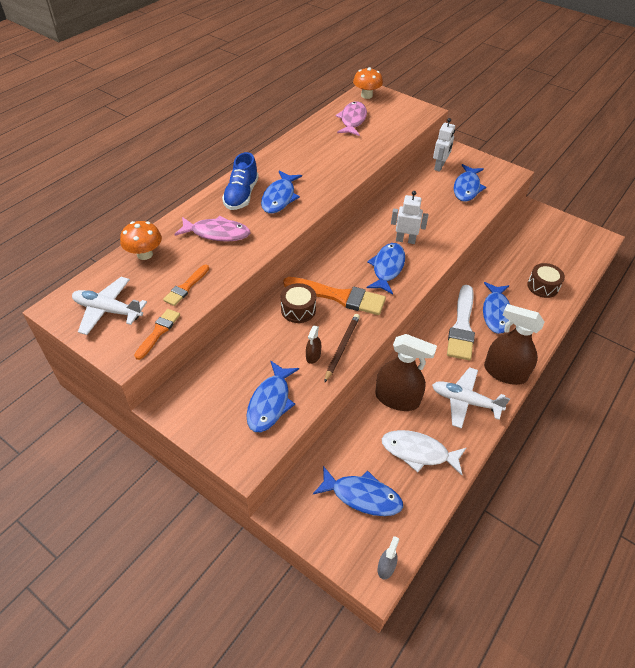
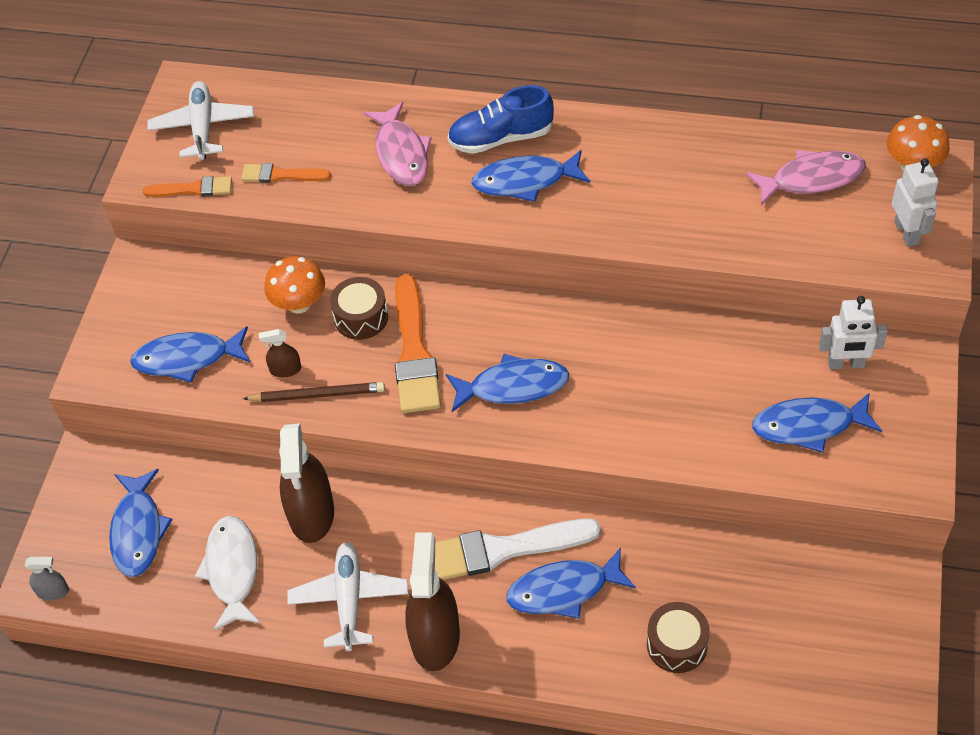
camera: 70 degrees right, 5 degrees up
orange mushroom [120,221,162,260] -> orange mushroom moved to [264,257,325,313]
white robot [391,191,429,244] -> white robot moved to [892,158,939,247]

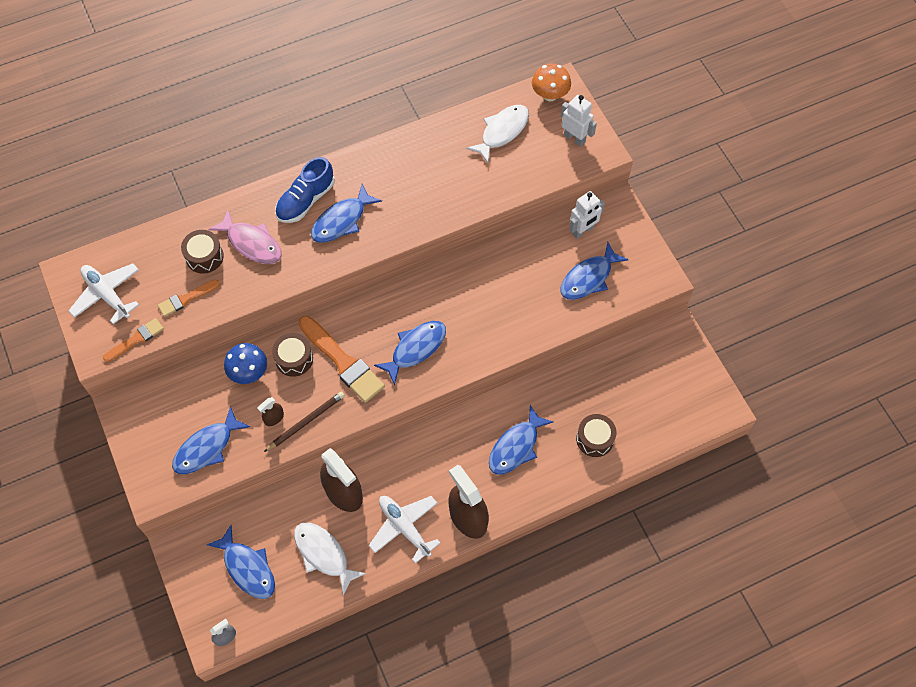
camera: 40 degrees left, 10 degrees up
orange mushroom [264,257,325,313] -> blue mushroom [224,343,267,384]
white brush [435,519,601,580] -> none
pink fish [746,150,866,206] -> white fish [466,105,529,163]
none -> brown drum [181,230,224,274]

